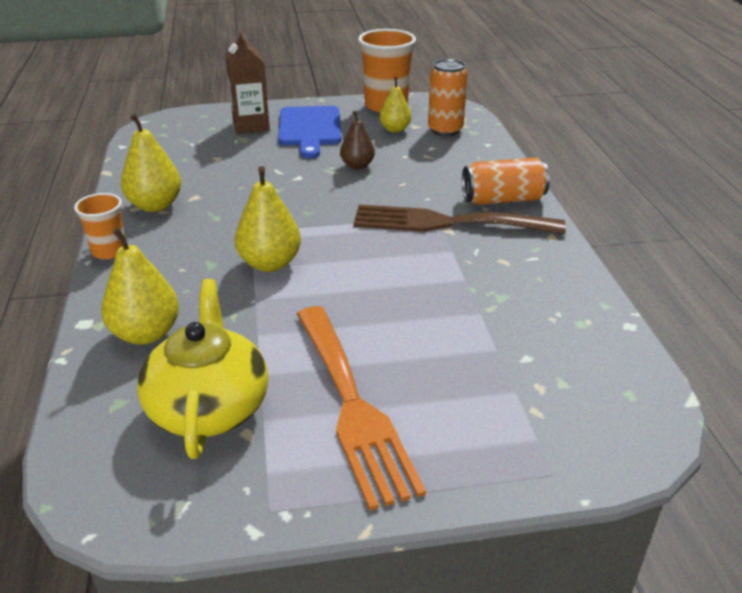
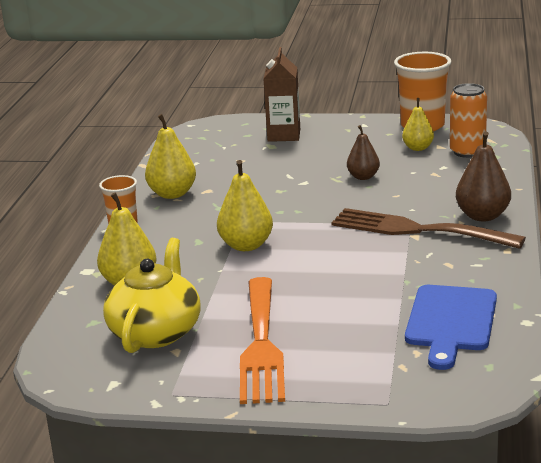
camera: 20 degrees right, 10 degrees down
blue cutting board [278,106,341,159] -> blue cutting board moved to [405,285,497,370]
orange can [462,158,550,205] -> brown pear [456,131,511,221]

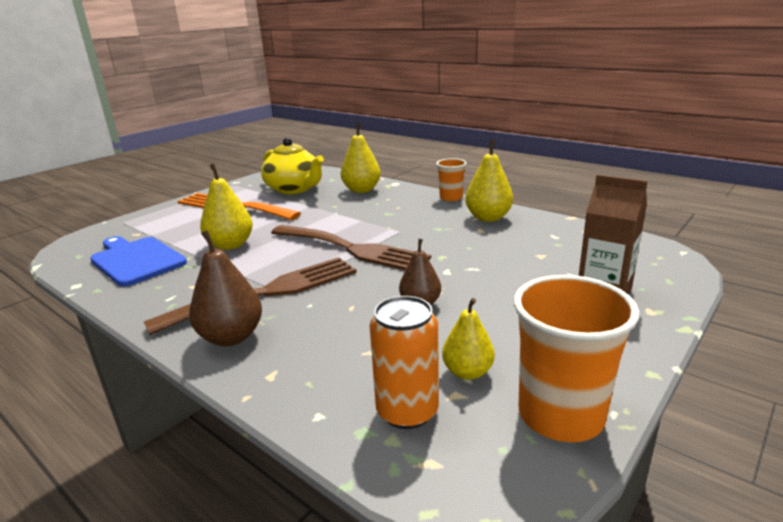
camera: 120 degrees right, 0 degrees up
yellow pear [217,160,273,251] -> yellow pear moved to [200,164,253,250]
none -> brown fork [271,225,431,270]

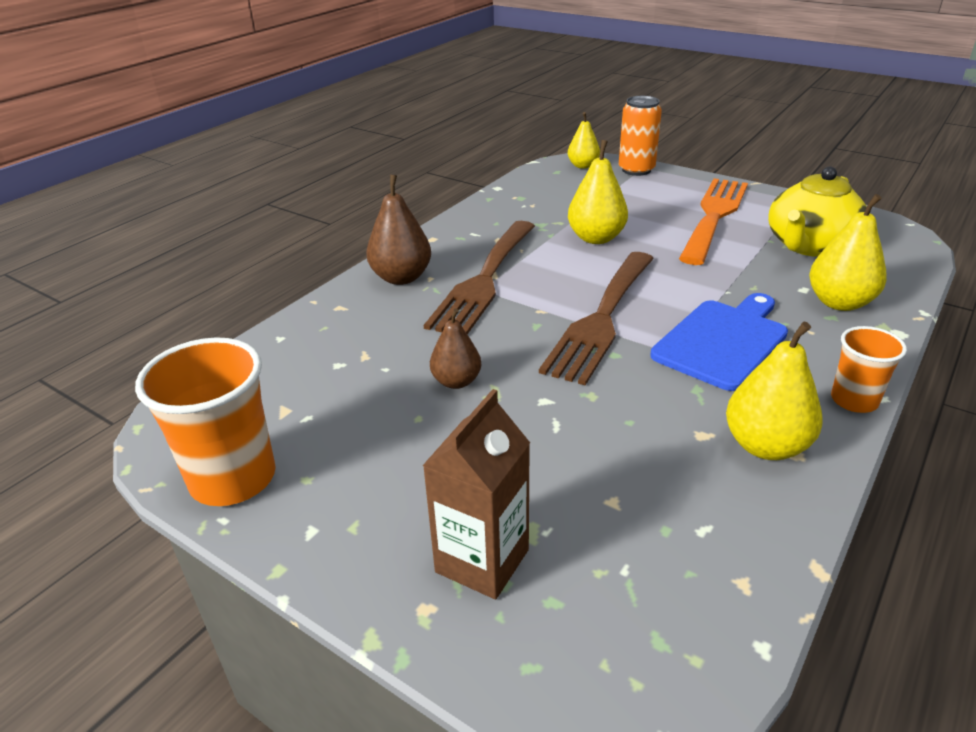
camera: 85 degrees right, 10 degrees up
blue cutting board [90,236,187,287] -> blue cutting board moved to [650,293,788,391]
brown fork [144,257,357,335] -> brown fork turned 60 degrees clockwise [424,221,535,334]
orange can [369,296,439,429] -> orange can moved to [619,96,662,176]
yellow pear [442,298,495,380] -> yellow pear moved to [568,112,600,169]

